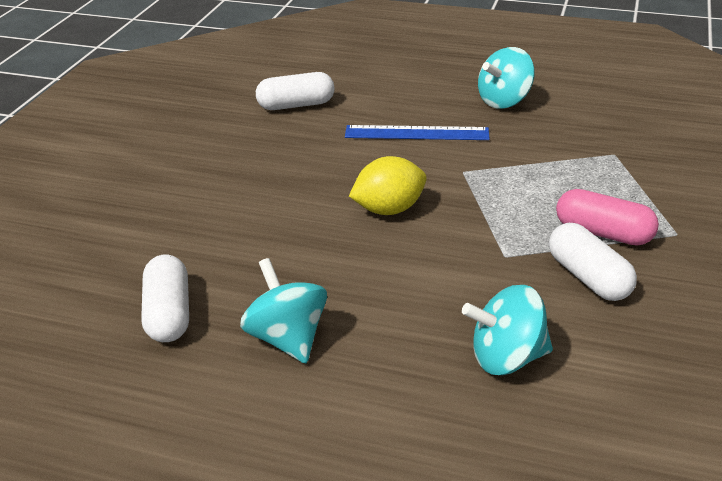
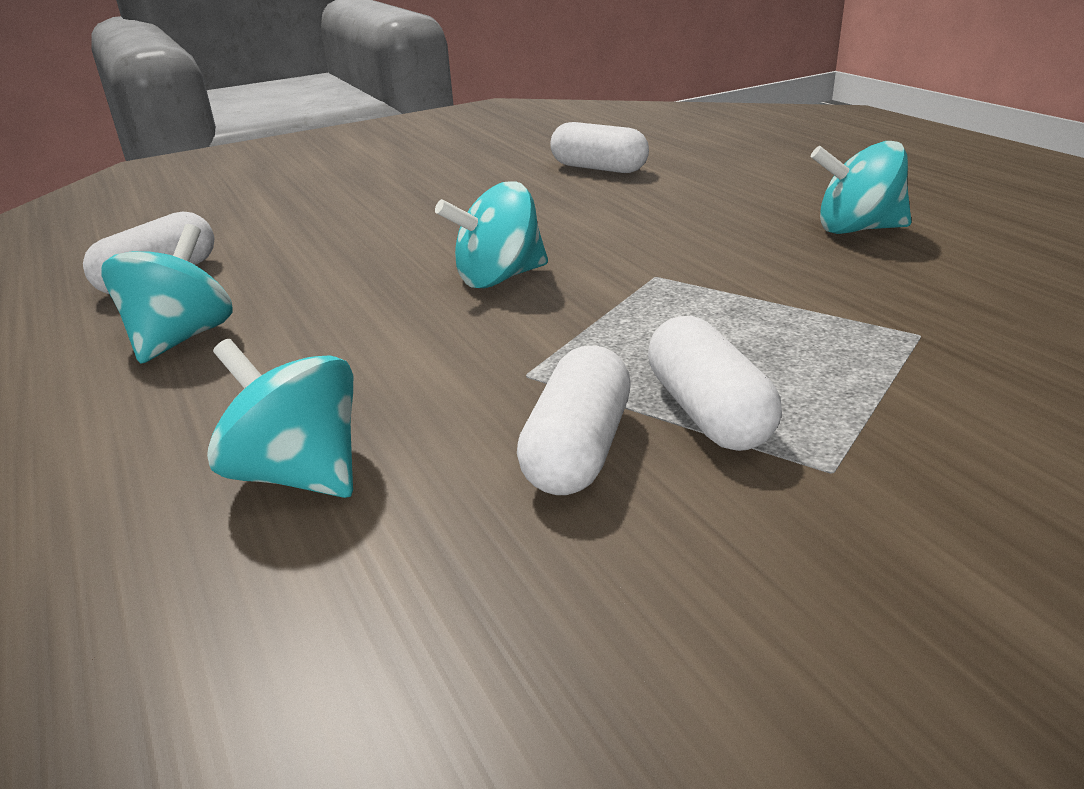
camera: 45 degrees right, 5 degrees down
blue ruler [345,125,490,140] -> none
yellow lemon [349,156,427,215] -> turquoise spinning top [435,181,548,288]
pink capsule [556,189,659,246] -> white capsule [648,316,782,451]

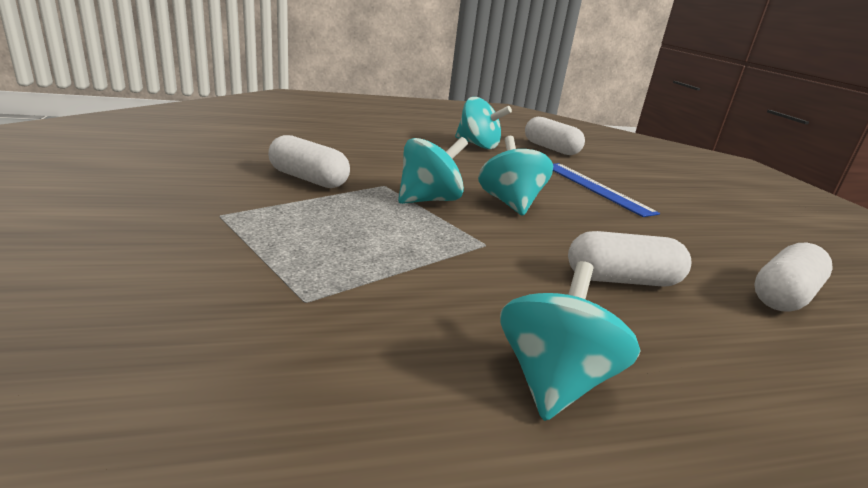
camera: 100 degrees right, 5 degrees down
turquoise spinning top [207,339,353,498] -> turquoise spinning top moved to [398,137,468,204]
white capsule [648,316,782,451] -> white capsule moved to [568,231,691,287]
none -> blue ruler [553,163,660,217]

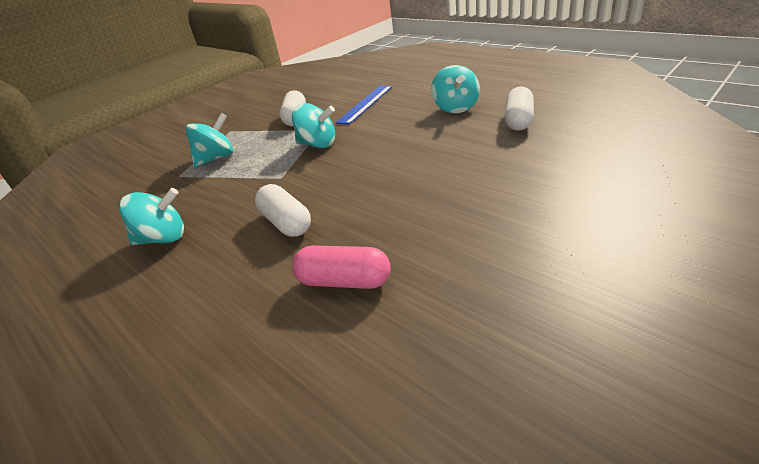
camera: 65 degrees right, 10 degrees up
turquoise spinning top [478,136,553,216] -> turquoise spinning top moved to [185,113,233,167]
blue ruler [553,163,660,217] -> blue ruler moved to [336,86,392,125]
white capsule [754,242,833,312] -> pink capsule [292,245,391,289]

